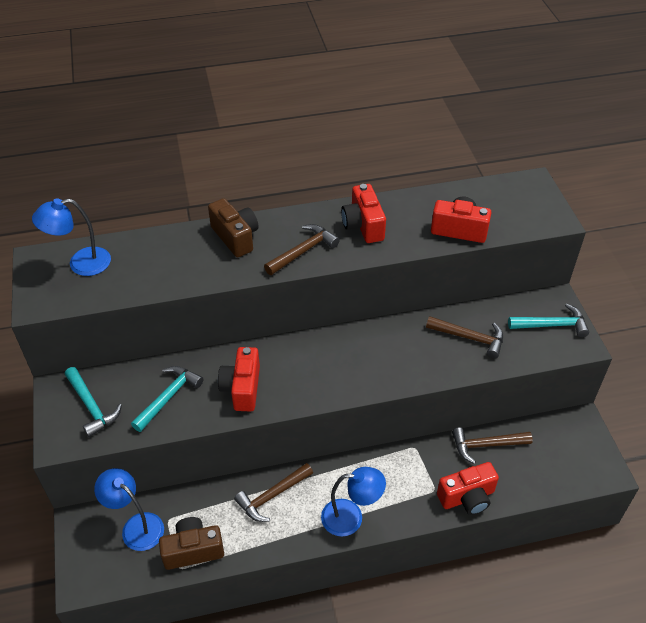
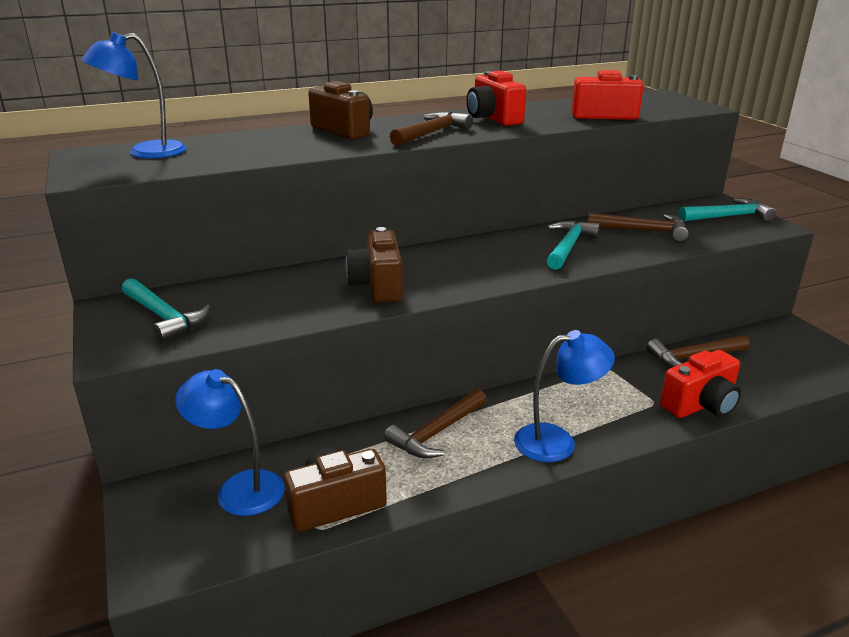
camera: 10 degrees left, 20 degrees down
turquoise hammer [131,366,204,432] -> turquoise hammer moved to [547,220,600,270]
red camera [218,347,260,411] -> brown camera [345,227,403,303]

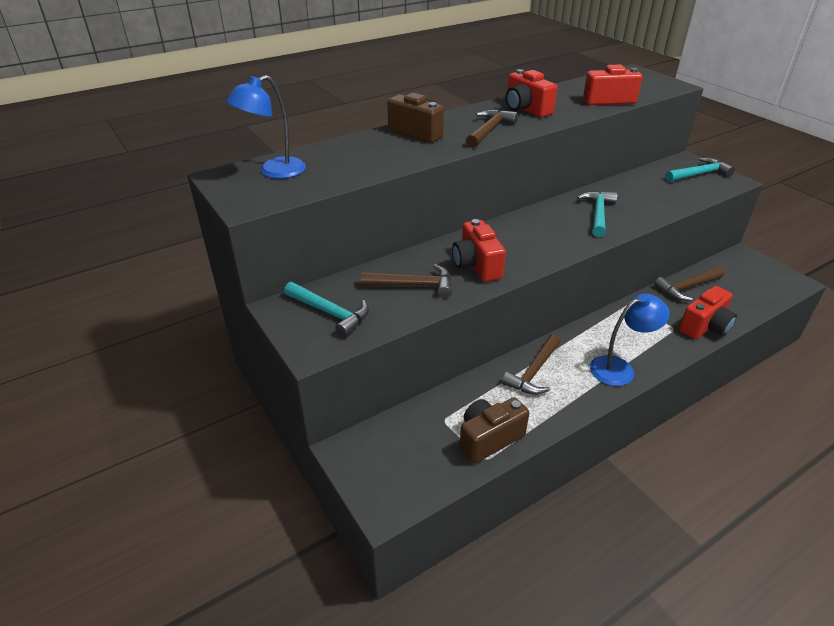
camera: 10 degrees left, 10 degrees up
blue lamp [175,369,285,516] -> none
brown camera [345,227,403,303] -> red camera [452,219,506,282]
brown hammer [588,213,689,241] -> brown hammer moved to [361,264,452,298]

